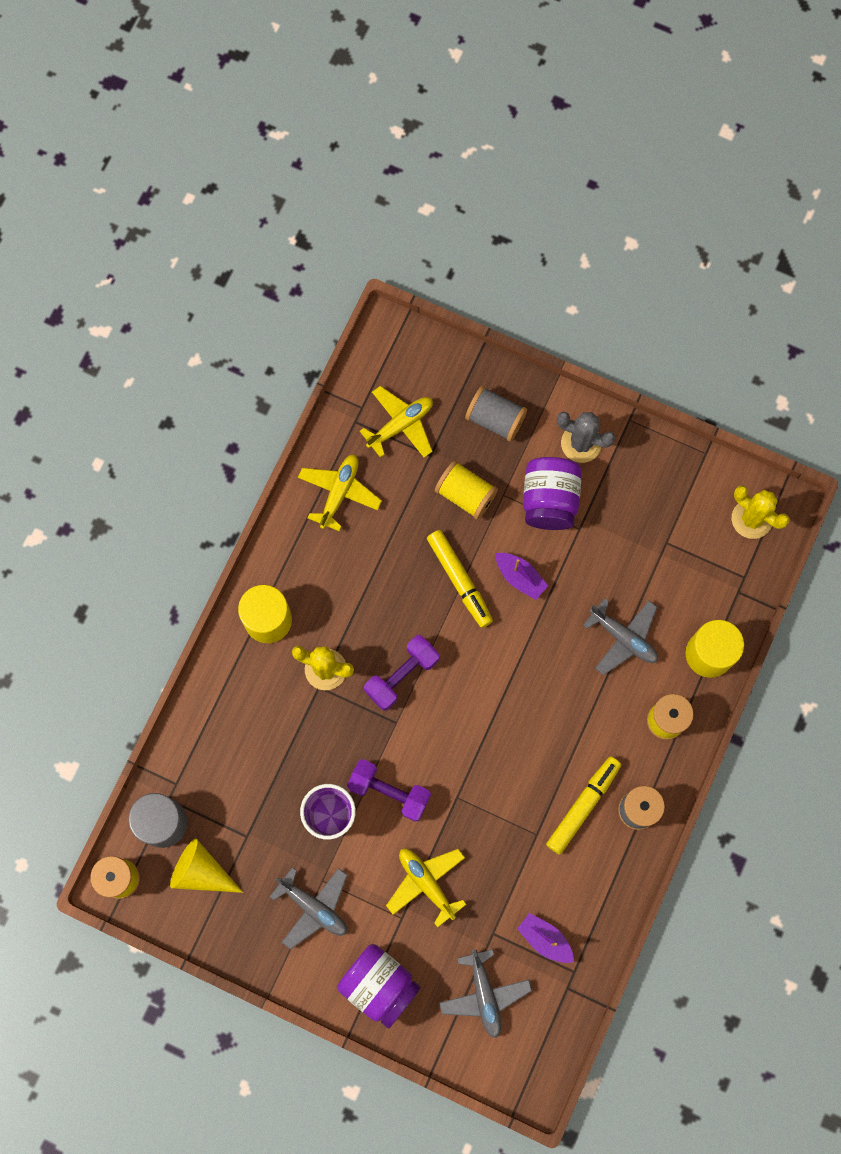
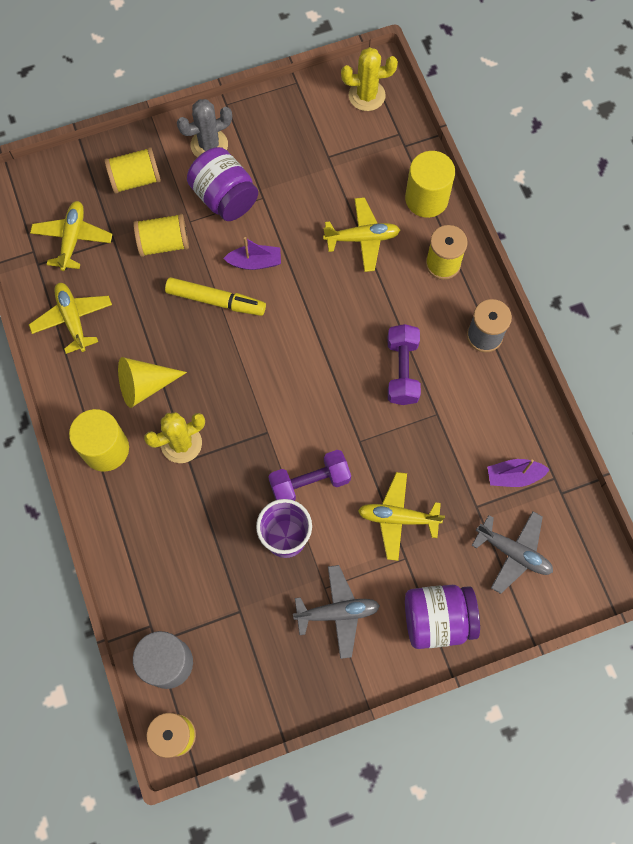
camera: 45 degrees left, 5 degrees down
yellow cone [170,838,243,893] -> yellow cone moved to [118,357,187,408]
purple dumbbell [364,635,440,711] -> purple dumbbell moved to [388,324,421,405]
grey spool [465,386,527,442] -> yellow spool [104,147,161,194]
yellow marker [546,756,621,854] -> none
grey plane [583,598,658,675] -> yellow plane [323,197,400,272]

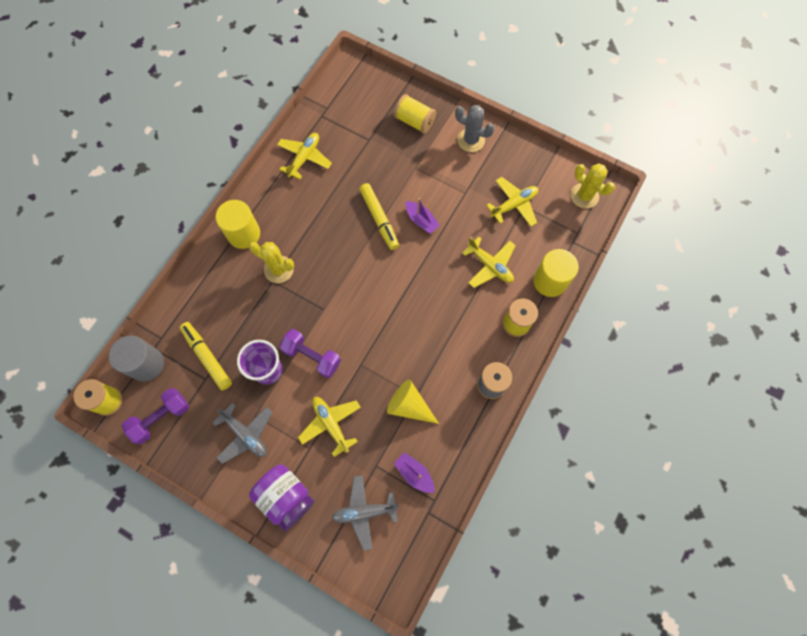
camera: 50 degrees right, 0 degrees up
yellow plane [30,201,113,271] -> yellow plane moved to [486,177,538,226]
yellow cone [118,357,187,408] -> yellow cone moved to [387,380,439,424]
yellow spool [133,214,189,257] -> none
purple jar [187,147,258,221] -> none
purple dumbbell [388,324,421,405] -> purple dumbbell moved to [122,388,189,444]
grey plane [472,511,553,594] -> grey plane turned 90 degrees clockwise [331,475,399,551]
none -> yellow marker [180,322,232,390]

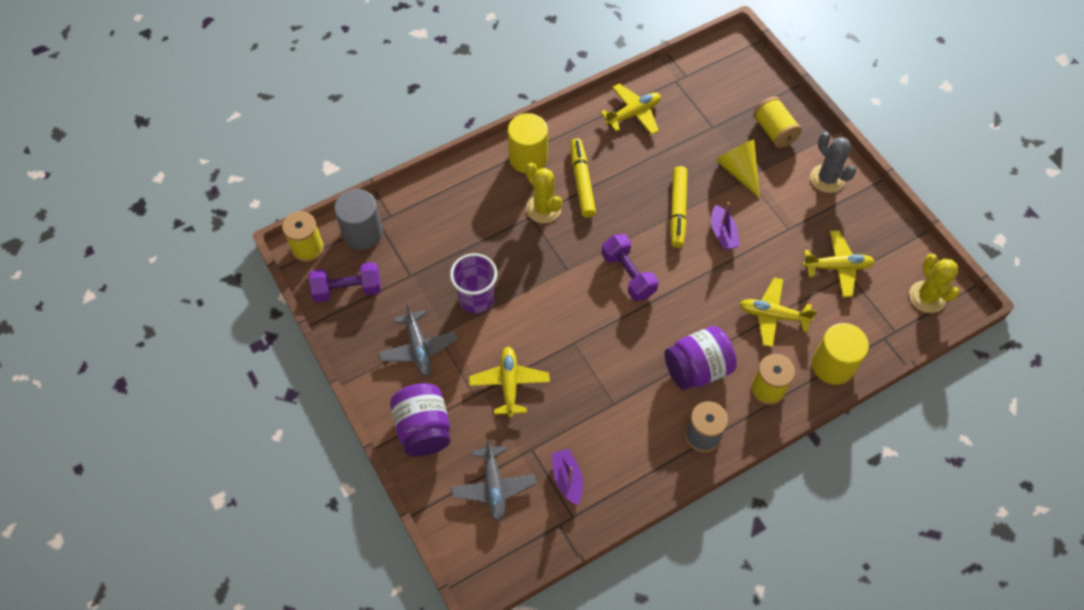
camera: 30 degrees right, 10 degrees down
yellow marker [180,322,232,390] -> yellow marker moved to [570,138,596,218]
purple dumbbell [279,329,341,378] -> purple dumbbell moved to [602,234,658,301]
grey plane [331,475,399,551] -> grey plane turned 120 degrees counterclockwise [451,438,537,521]
yellow cone [387,380,439,424] -> yellow cone moved to [716,140,760,198]
yellow plane [462,237,516,288] -> yellow plane turned 120 degrees clockwise [740,278,817,347]
none -> purple jar [665,326,737,390]

